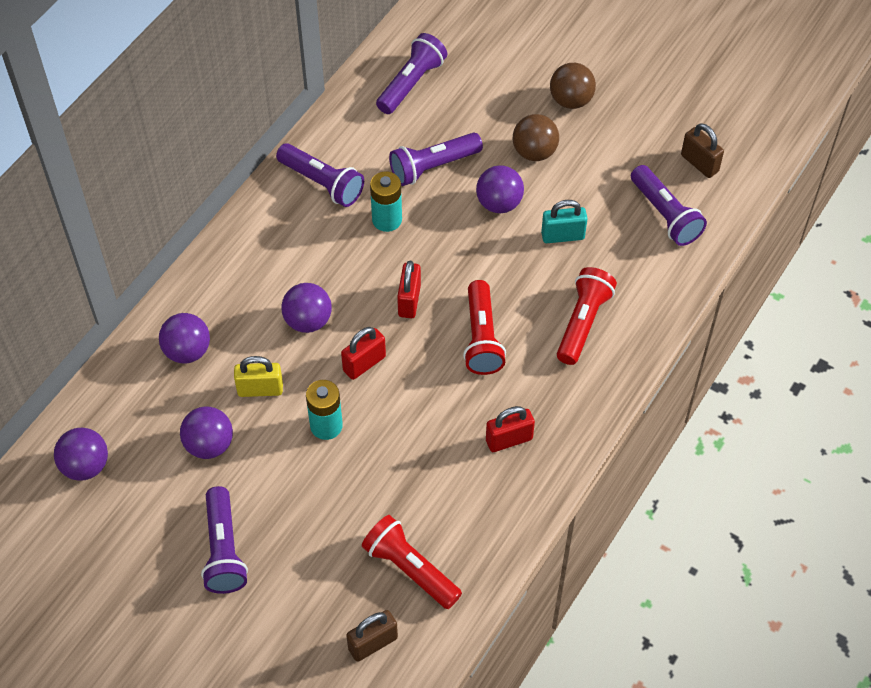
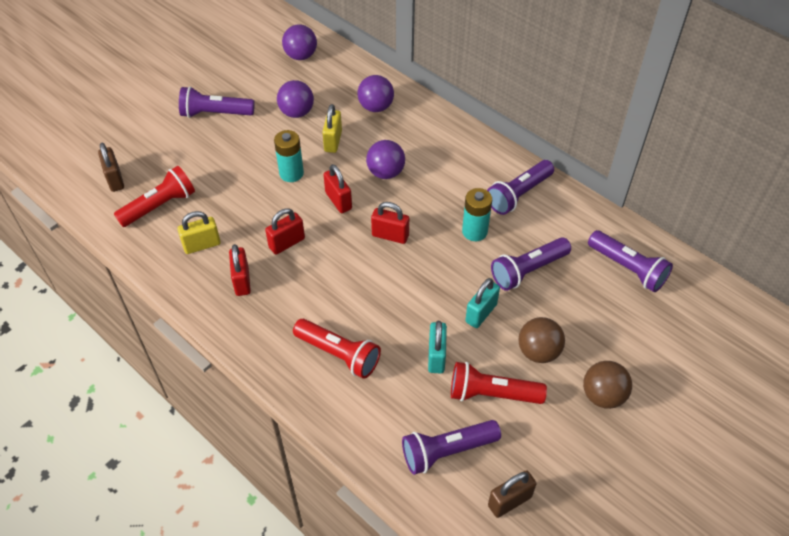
camera: 100 degrees right, 5 degrees down
purple flashlight [389,133,483,186] -> purple flashlight turned 105 degrees counterclockwise [491,237,571,291]
red flashlight [463,280,506,375] -> red flashlight moved to [451,362,547,404]
purple ball [476,165,524,213] -> turquoise padlock [465,278,500,328]
none -> yellow padlock [177,211,221,254]
none -> red padlock [265,208,305,255]

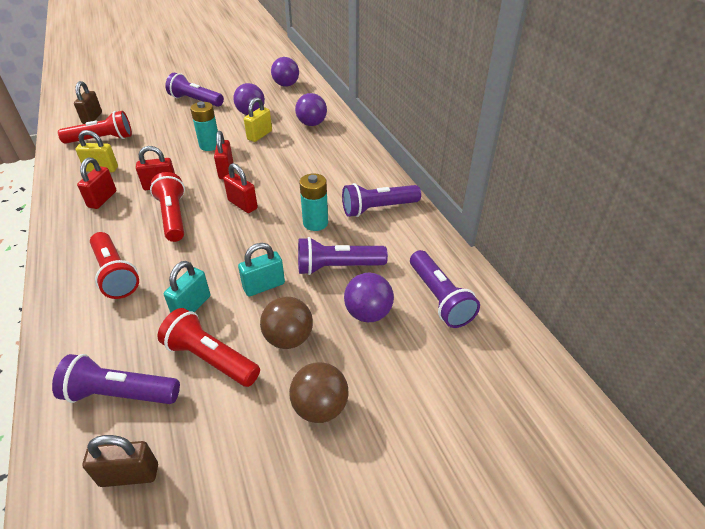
camera: 25 degrees right, 10 degrees down
purple ball [366,140,405,179] -> purple ball moved to [344,272,394,322]
none -> red flashlight [150,172,185,242]

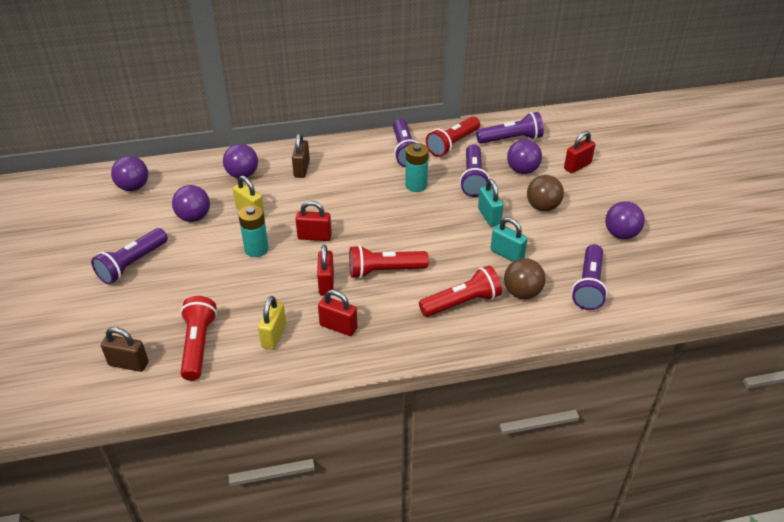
camera: 80 degrees left, 0 degrees up
brown padlock [82,435,158,487] -> brown padlock moved to [292,133,310,178]
red flashlight [157,308,260,387] -> red flashlight moved to [426,116,480,157]
red padlock [223,163,258,213] -> red padlock moved to [564,131,595,173]
brown ball [289,362,349,423] -> brown ball moved to [504,258,545,299]
none -> purple ball [605,201,645,239]

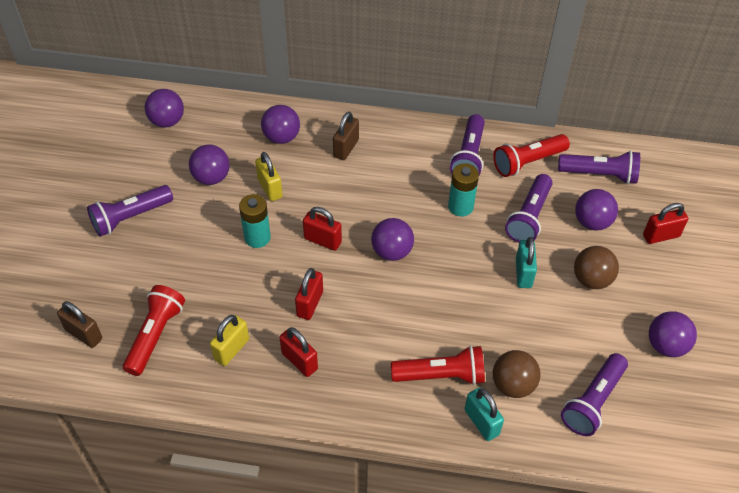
camera: 20 degrees right, 10 degrees up
red flashlight [349,245,429,279] -> none
turquoise padlock [490,217,527,261] -> turquoise padlock moved to [465,387,504,441]
none -> purple ball [371,218,414,261]

